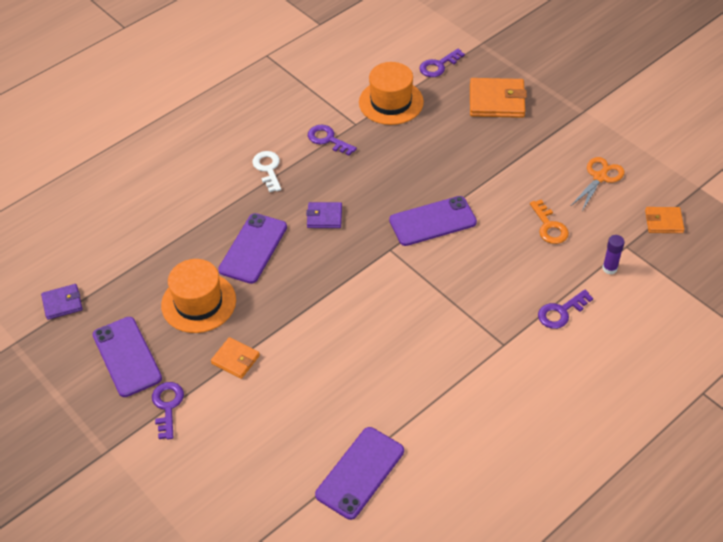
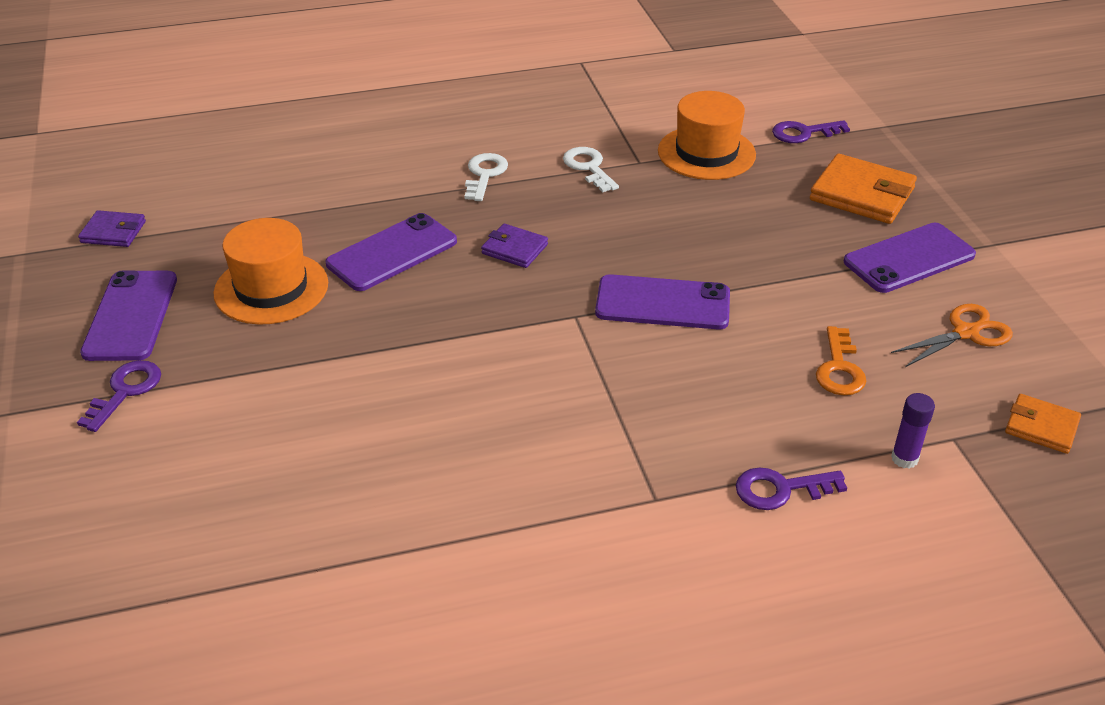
camera: 25 degrees right, 10 degrees down
orange wallet [211,337,260,379] -> none
purple key [308,125,357,156] -> white key [563,147,619,193]
purple phone [315,427,404,520] -> purple phone moved to [844,223,976,293]

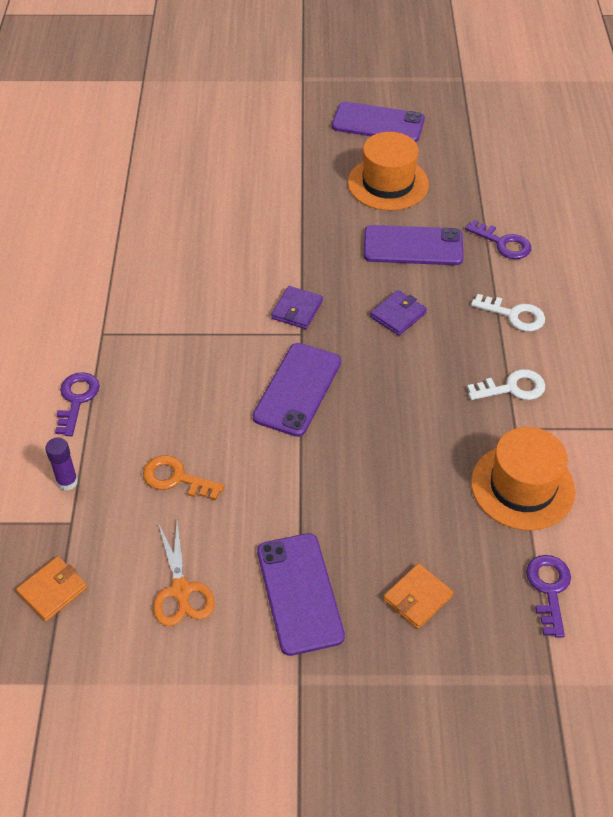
camera: 105 degrees right, 10 degrees up
purple key [77,360,161,432] -> purple key moved to [465,220,531,259]
purple wallet [78,210,146,247] -> purple wallet moved to [271,286,323,329]
purple phone [326,213,457,291] -> purple phone turned 60 degrees counterclockwise [364,225,464,265]
orange wallet [810,154,917,224] -> orange wallet [383,563,453,629], size x0.58

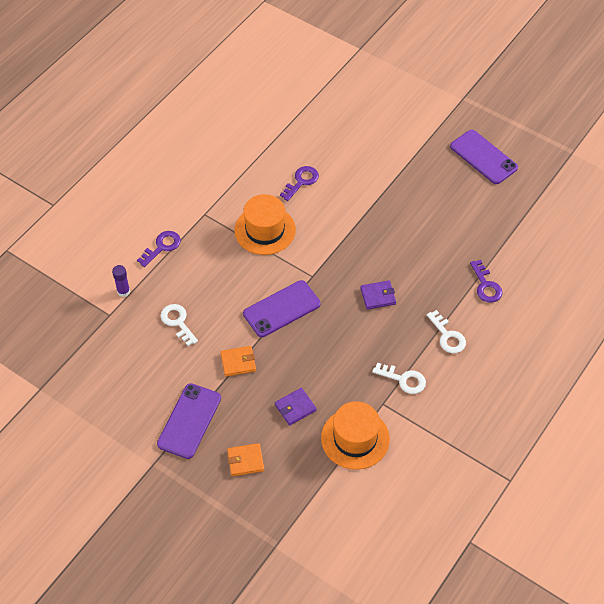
camera: 35 degrees right, 5 degrees up
orange wallet [16,556,87,621] -> orange wallet moved to [220,346,256,377]
orange key [143,455,225,500] -> white key [161,304,198,346]
orange scissors [153,522,215,626] -> none
purple wallet [271,286,323,329] -> purple wallet moved to [275,388,317,426]
orange hat [348,132,429,210] -> orange hat moved to [234,194,296,255]
purple phone [364,225,464,265] -> none
purple key [526,555,571,638] -> purple key moved to [280,166,319,201]

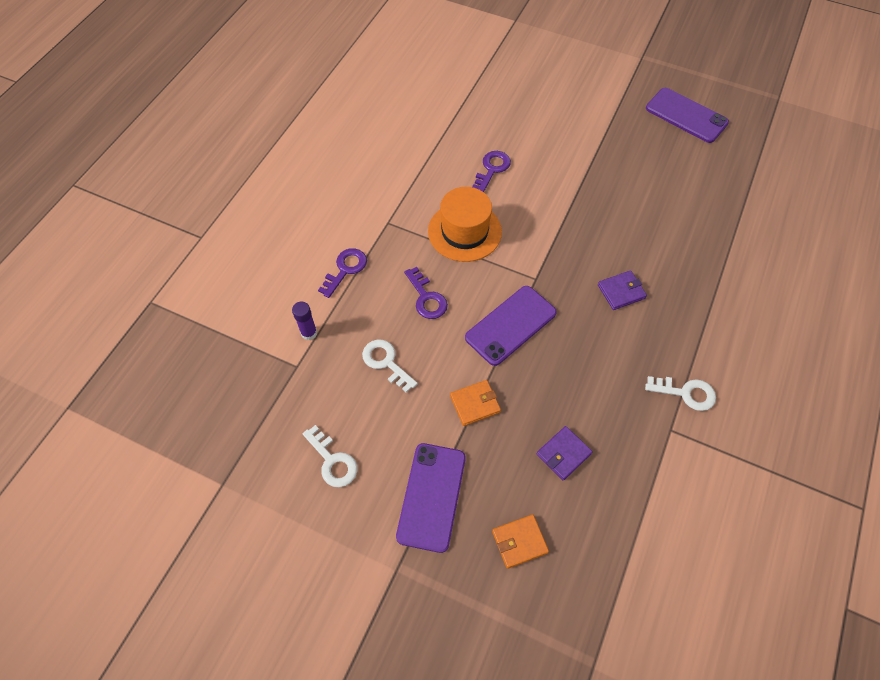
camera: 10 degrees left, 5 degrees up
orange hat [321,401,390,470] -> none
white key [427,310,466,353] -> white key moved to [302,425,357,487]
purple key [470,260,503,303] -> purple key moved to [404,267,448,319]

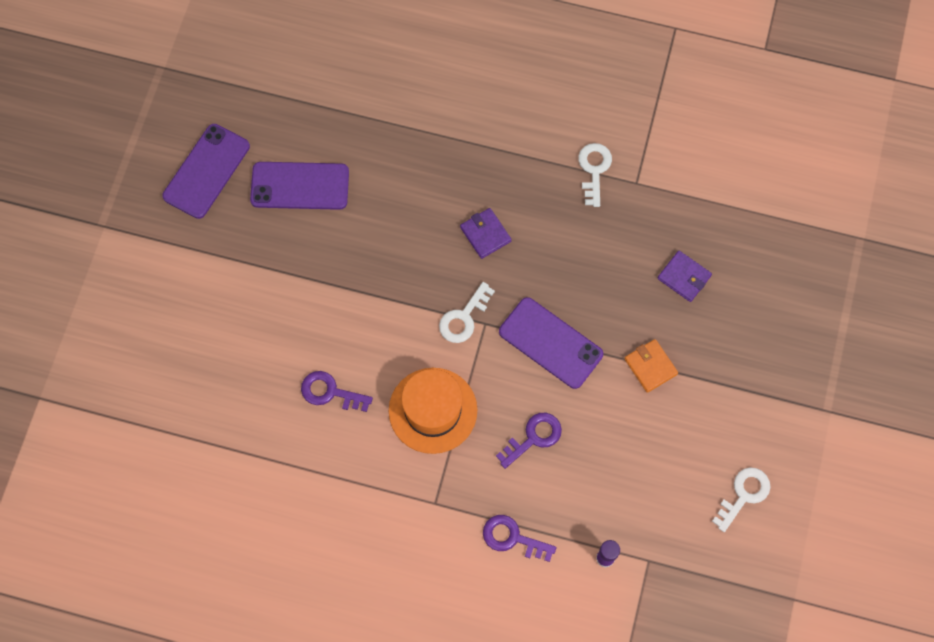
camera: 100 degrees left, 10 degrees up
white key [362,339,418,393] -> white key moved to [439,282,495,343]
purple phone [396,443,466,553] -> purple phone moved to [250,162,349,210]
orange wallet [492,515,549,569] -> none

